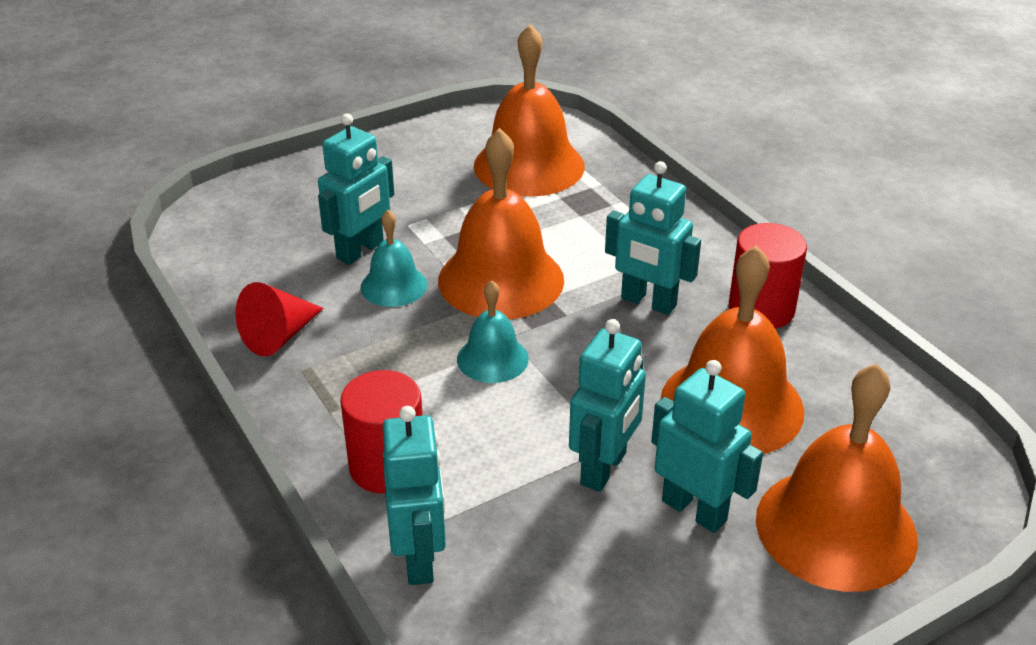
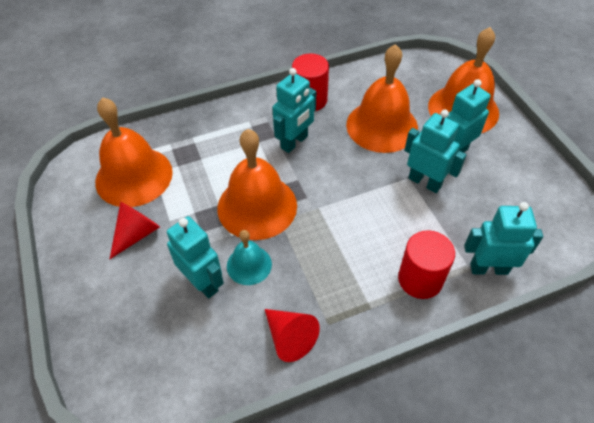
camera: 80 degrees left, 15 degrees up
turquoise bell [457,280,529,383] -> none
none -> red cone [110,202,160,259]

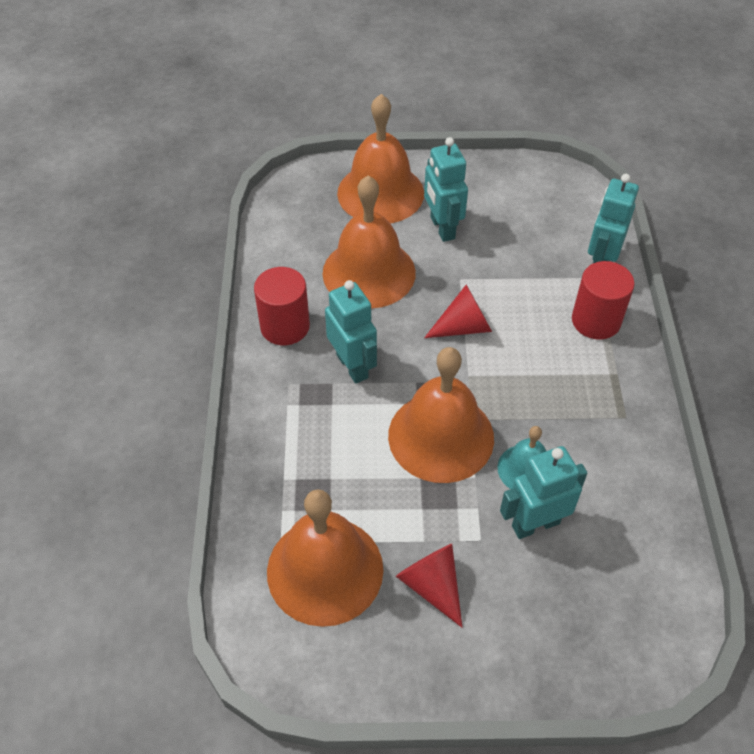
camera: 70 degrees left, 0 degrees up
red cone [265,309,320,362] -> red cone moved to [424,285,492,338]
turquoise robot [404,110,467,193] -> none

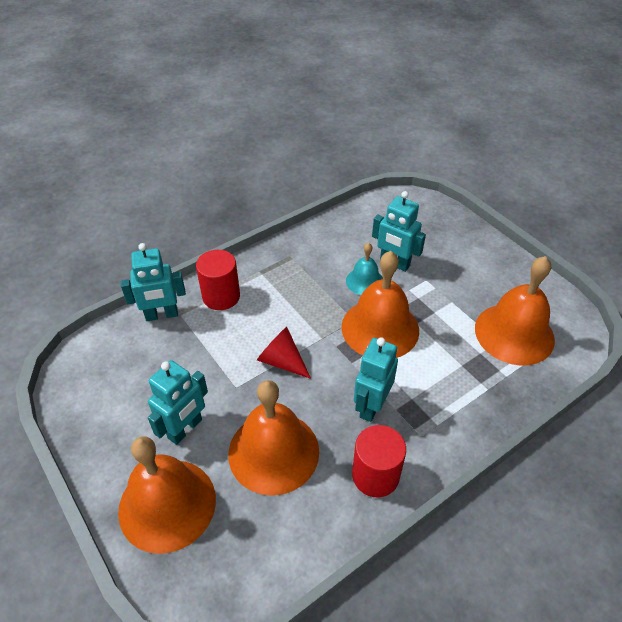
camera: 125 degrees left, 5 degrees down
red cone [396,544,463,628] -> none

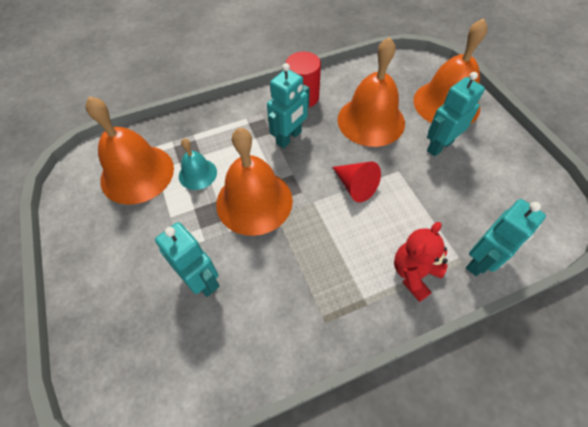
camera: 165 degrees left, 10 degrees up
turquoise robot [121,243,186,321] -> turquoise robot turned 135 degrees clockwise [466,199,546,276]
red cylinder [196,250,240,310] -> red teddy bear [394,222,448,302]
turquoise bell [346,243,383,295] -> turquoise bell moved to [179,138,217,190]

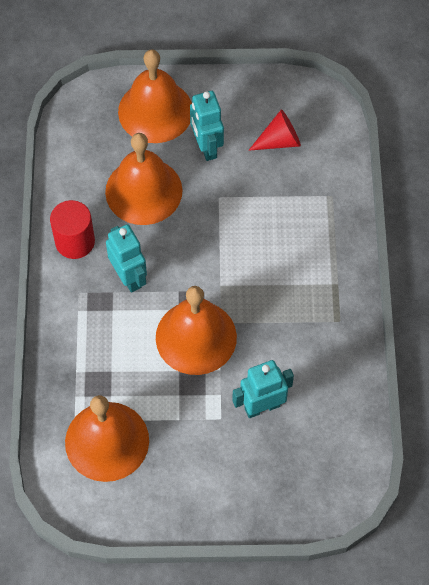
camera: 70 degrees left, 5 degrees up
turquoise bell [179,138,217,190] -> none
red cone [333,161,381,202] -> red cone moved to [249,109,301,151]
red teddy bear [394,222,448,302] -> none
turquoise robot [466,199,546,276] -> none

